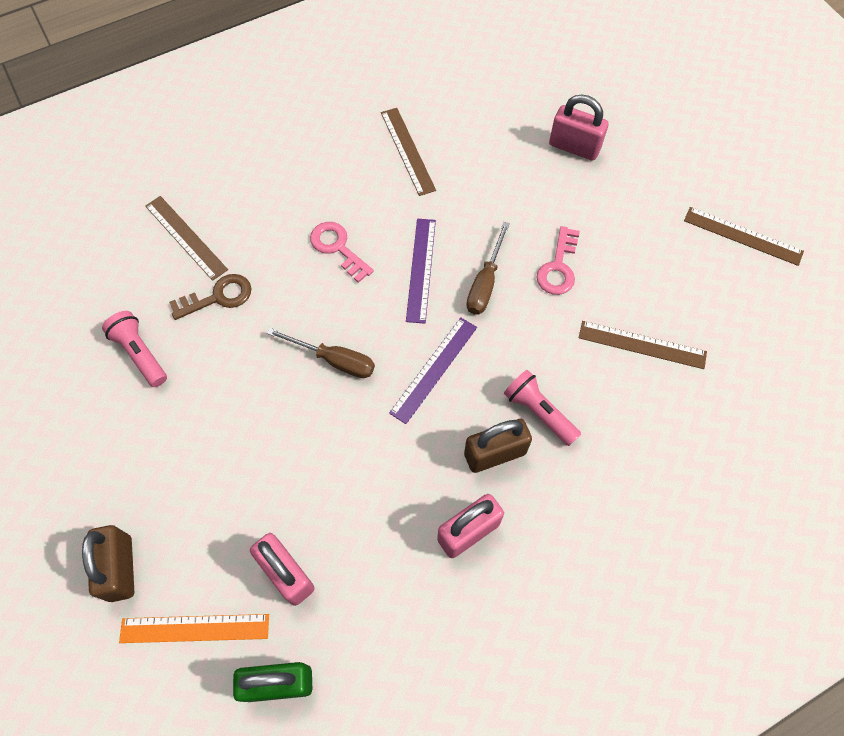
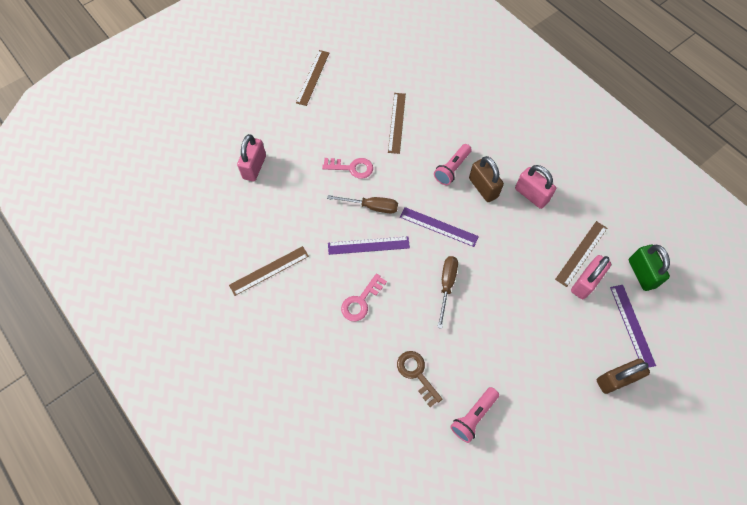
camera: 100 degrees left, 0 degrees up
orange ruler [119,614,269,643] -> purple ruler [610,285,656,368]
brown ruler [145,196,228,281] -> brown ruler moved to [555,221,607,287]

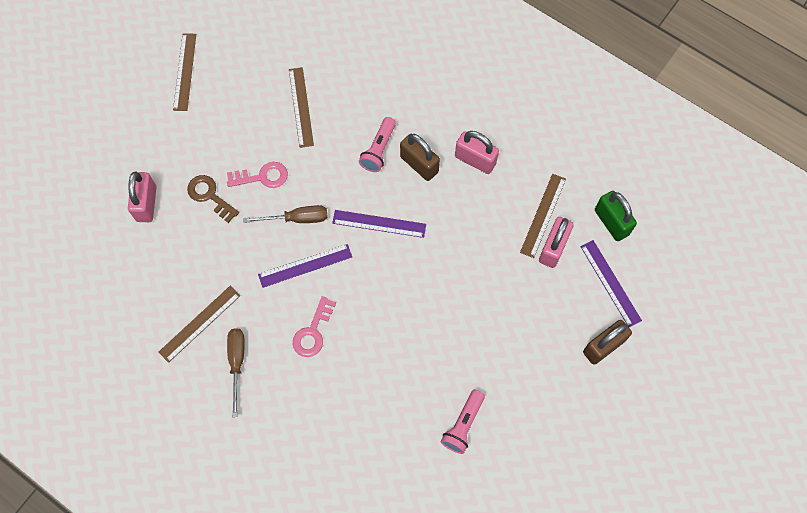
camera: 15 degrees left, 5 degrees up
brown key [397,351,442,407] -> brown key moved to [187,175,239,223]
brown screwdriver [437,256,458,329] -> brown screwdriver moved to [227,328,245,417]

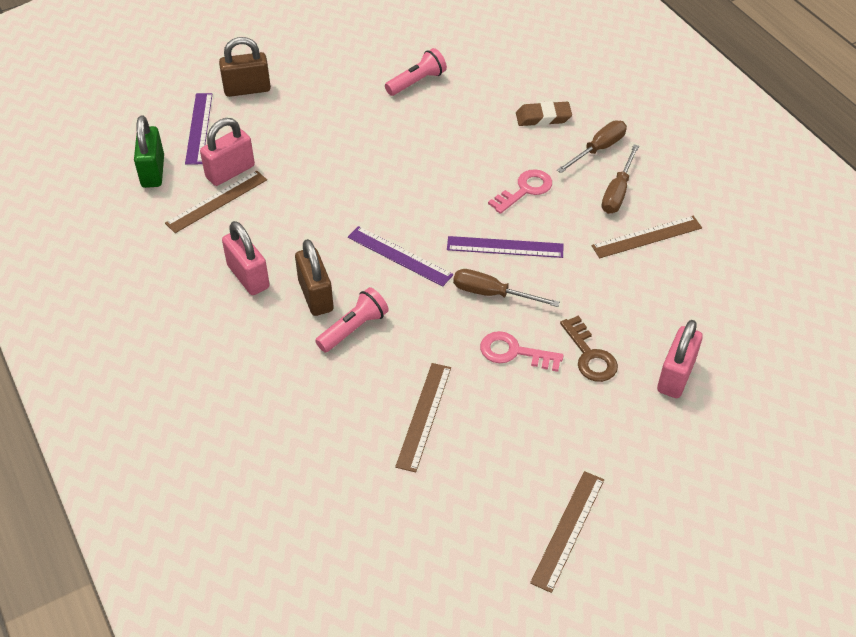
camera: 155 degrees left, 20 degrees down
none -> brown eraser [516,101,572,126]
none -> brown screwdriver [557,120,627,173]

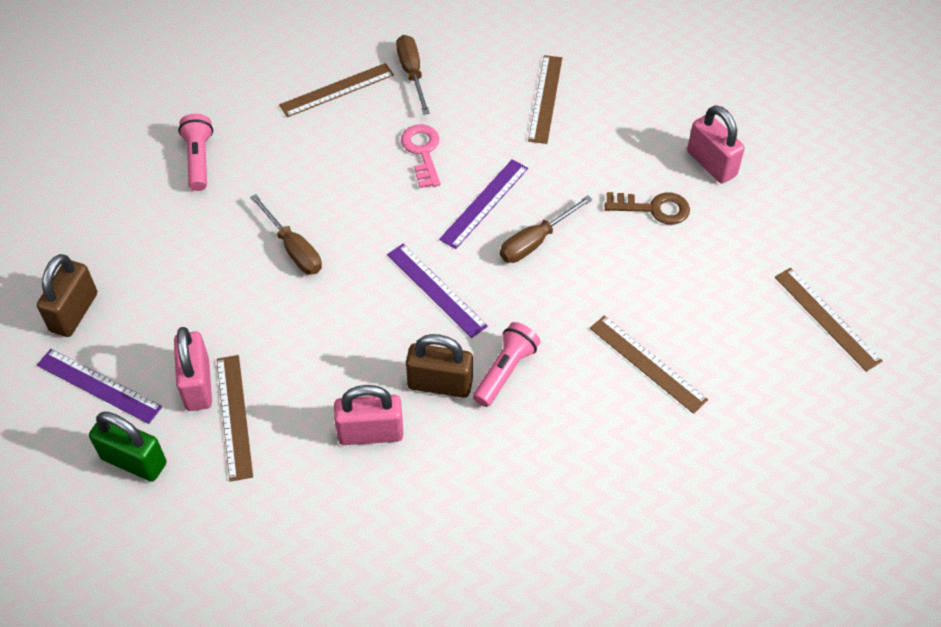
camera: 60 degrees left, 5 degrees up
pink flashlight [315,287,389,352] -> pink flashlight turned 45 degrees clockwise [473,322,540,407]
purple ruler [348,226,453,287] -> purple ruler turned 75 degrees clockwise [387,244,488,338]
pink key [480,331,564,372] -> none
brown eraser [516,101,572,126] -> brown ruler [279,63,394,117]
brown screwdriver [602,145,639,214] -> brown screwdriver moved to [250,194,322,275]

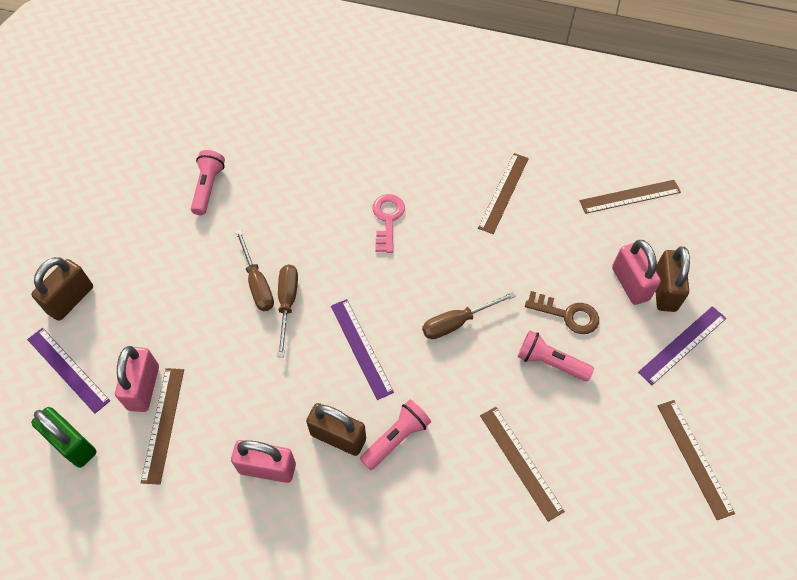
camera: 15 degrees right, 5 degrees up
brown ruler [279,63,394,117] -> brown ruler moved to [579,180,681,214]
brown screwdriver [396,35,430,115] -> brown screwdriver moved to [277,264,298,357]
purple ruler [439,159,528,249] -> purple ruler moved to [638,306,726,385]
none -> pink flashlight [517,330,594,381]
none -> brown padlock [655,247,690,312]

